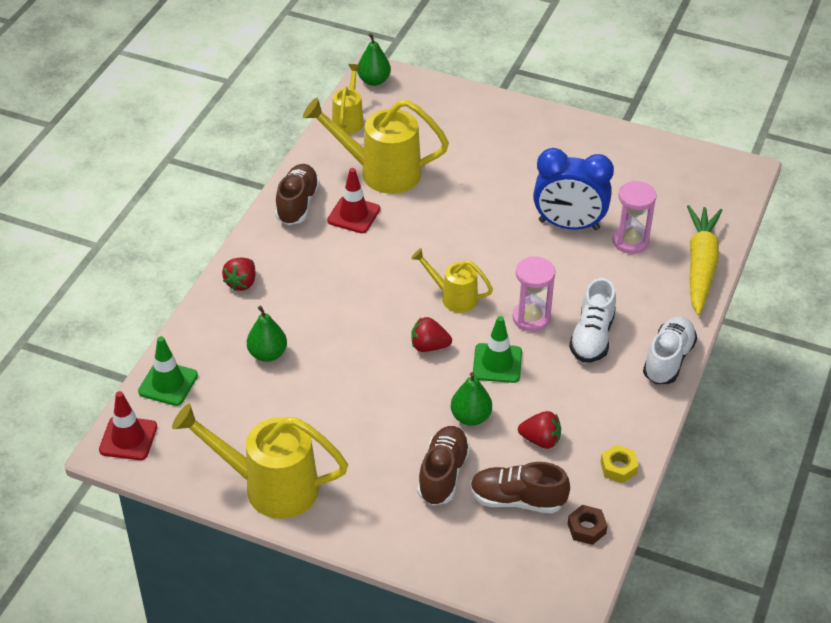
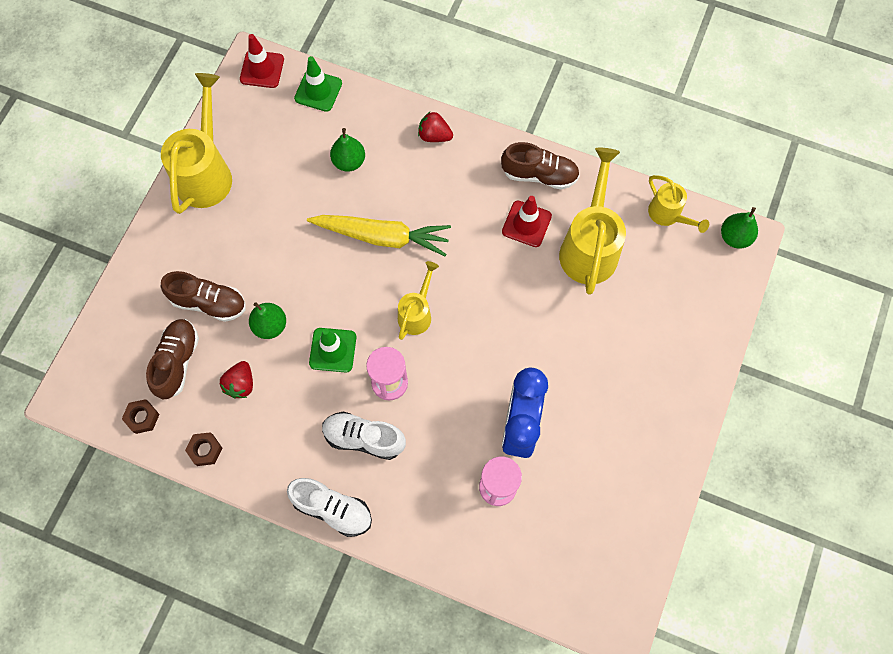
camera: 90 degrees right, 25 degrees up
yellow watering can [332,64,364,134] -> yellow watering can turned 45 degrees clockwise [648,175,709,233]
red strawberry [411,317,452,352] -> none
yellow nut [601,445,638,483] -> brown nut [185,432,223,466]
yellow carrot [687,205,723,315] -> yellow carrot moved to [307,215,451,256]

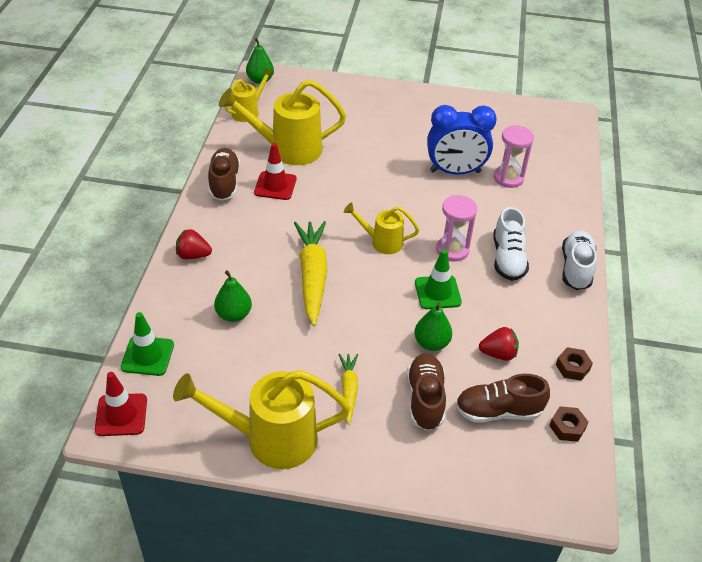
camera: 105 degrees left, 25 degrees down
red strawberry [418,111,453,142] -> red strawberry turned 90 degrees clockwise [176,229,212,259]
none -> yellow carrot [338,354,358,425]

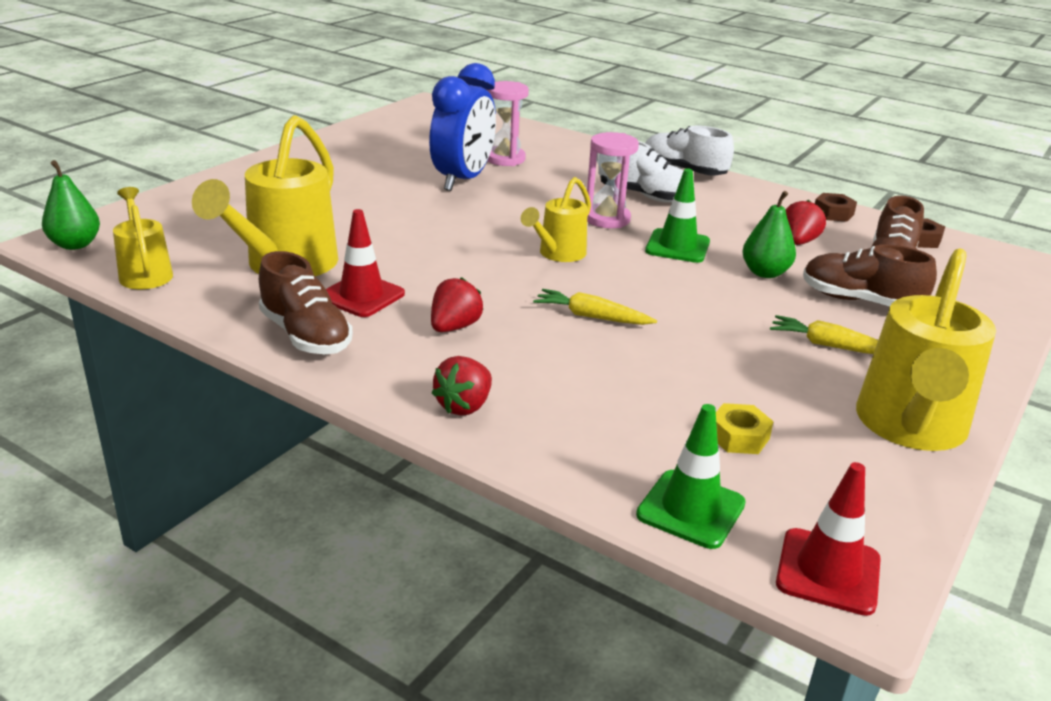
camera: 65 degrees left, 15 degrees down
brown shoe [208,148,240,201] -> brown shoe turned 150 degrees counterclockwise [259,251,353,354]
green pear [214,270,252,322] -> none
yellow carrot [294,221,328,326] -> yellow carrot [533,289,657,325], size x0.54
none -> red strawberry [431,277,483,332]
none -> yellow nut [716,403,774,454]

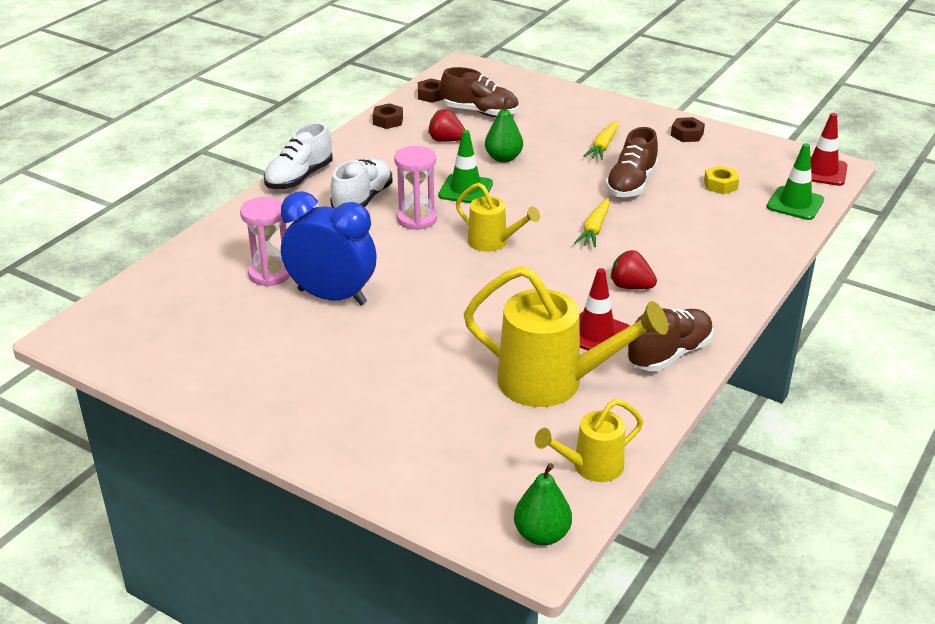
camera: 90 degrees left, 5 degrees up
red strawberry [432,356,492,416] -> none
brown shoe [803,244,937,306] -> brown shoe moved to [605,127,658,197]
yellow watering can [856,248,996,451] -> brown nut [671,117,705,142]

